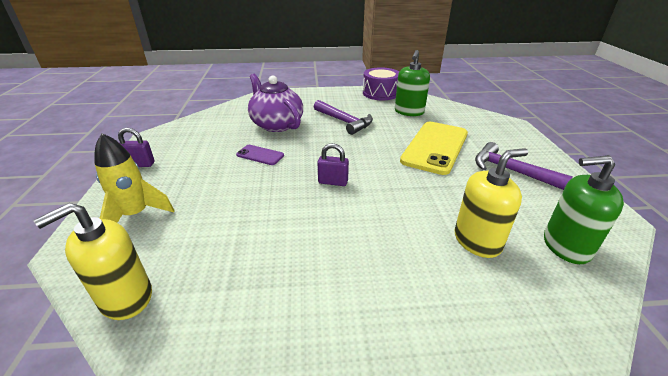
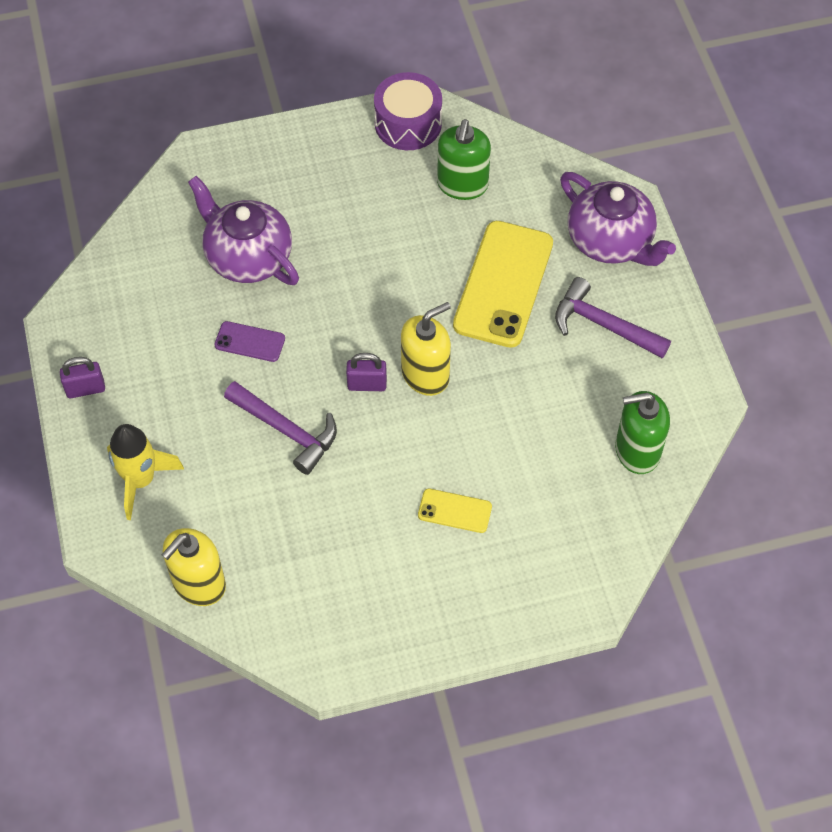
camera: 10 degrees left, 25 degrees up
purple hammer [314,100,373,135] -> purple hammer moved to [224,381,337,475]
yellow soap dispenser [455,148,528,258] -> yellow soap dispenser moved to [401,302,451,396]
none -> yellow phone [418,489,492,533]
none -> purple teapot [560,172,676,266]

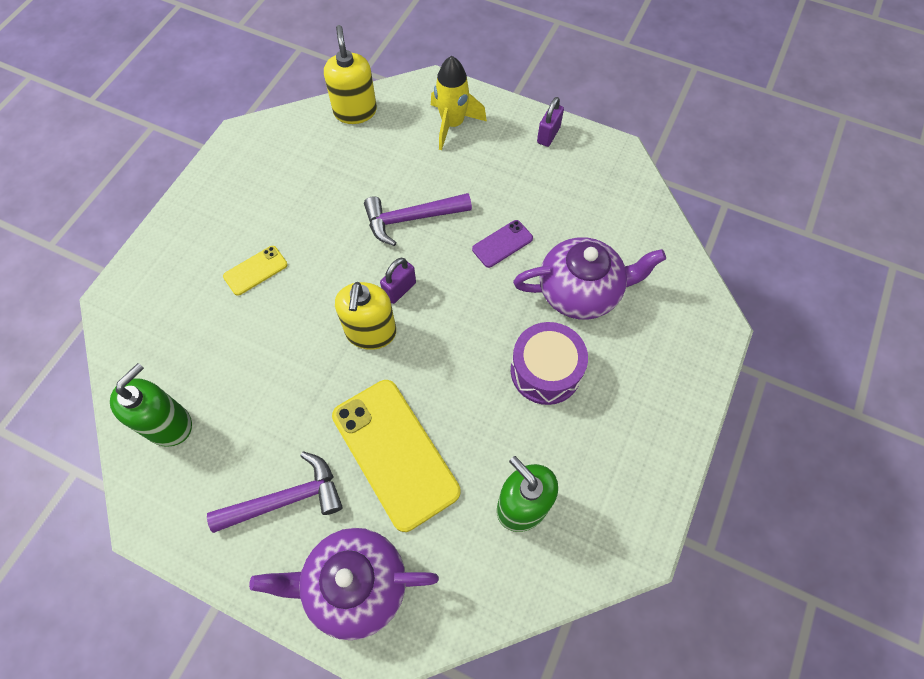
camera: 130 degrees right, 5 degrees up
purple drum [374,72,442,150] -> purple drum moved to [511,322,588,405]

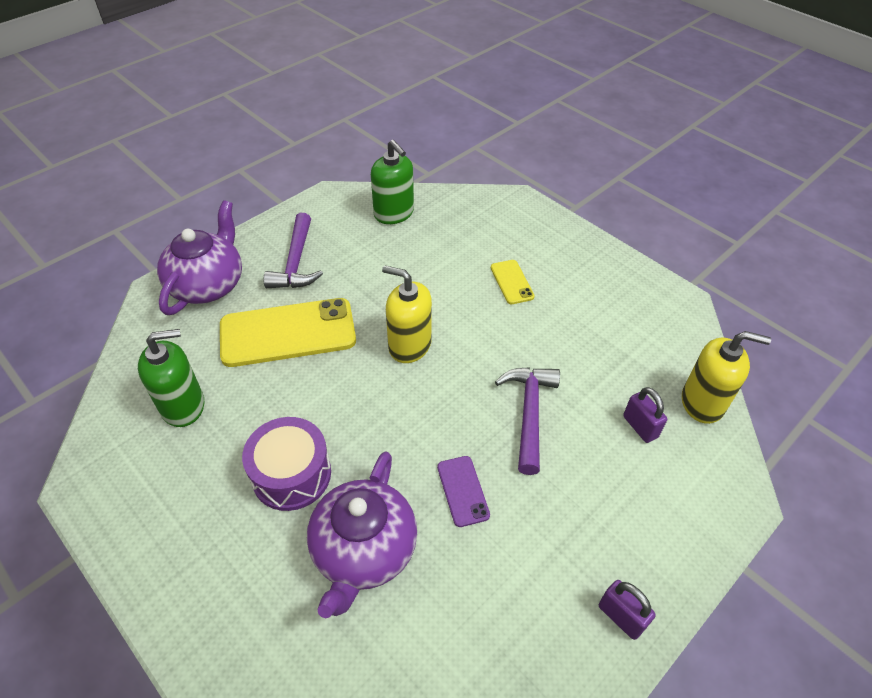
camera: 110 degrees right, 15 degrees down
purple padlock [380,258,416,304] -> purple padlock moved to [623,387,667,443]
yellow rocket [431,56,487,150] -> none

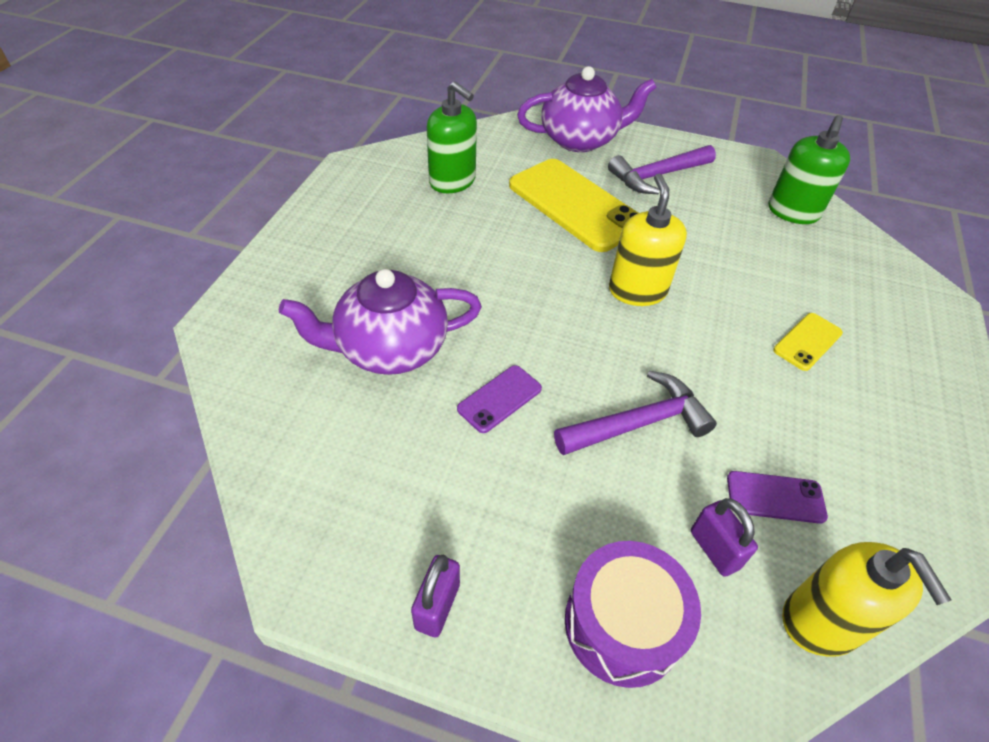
camera: 60 degrees right, 0 degrees up
purple drum [242,417,331,511] -> purple drum moved to [565,541,701,688]
purple padlock [623,387,667,443] -> purple padlock turned 60 degrees counterclockwise [691,498,758,577]
none -> purple phone [727,471,828,524]

